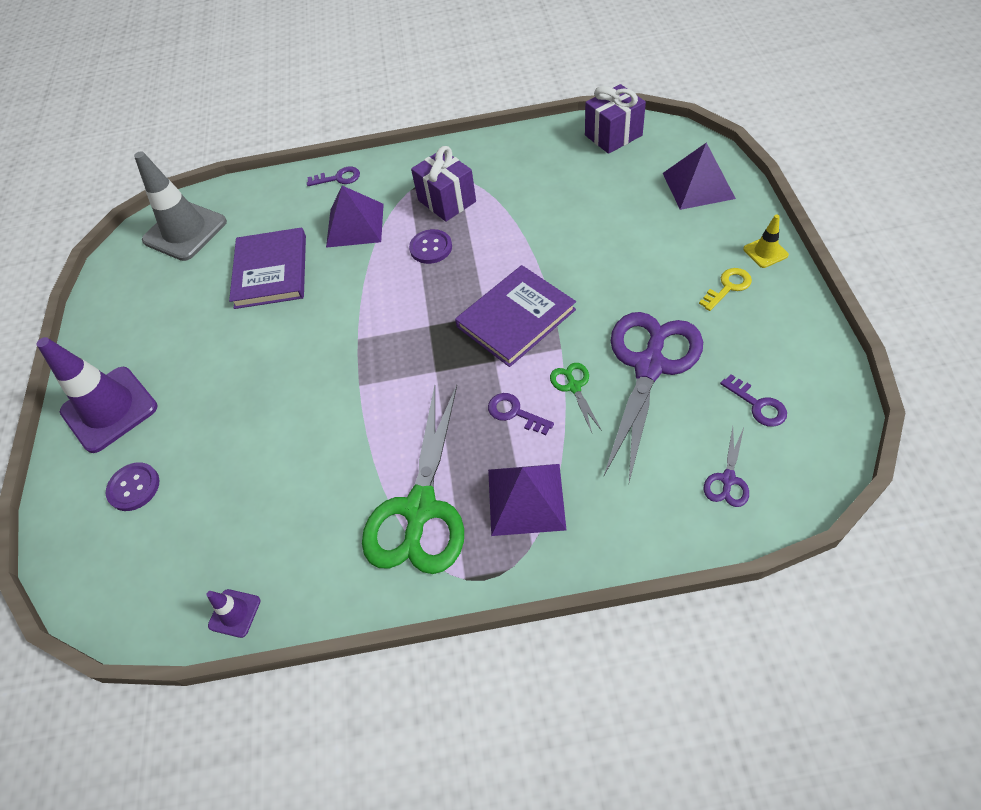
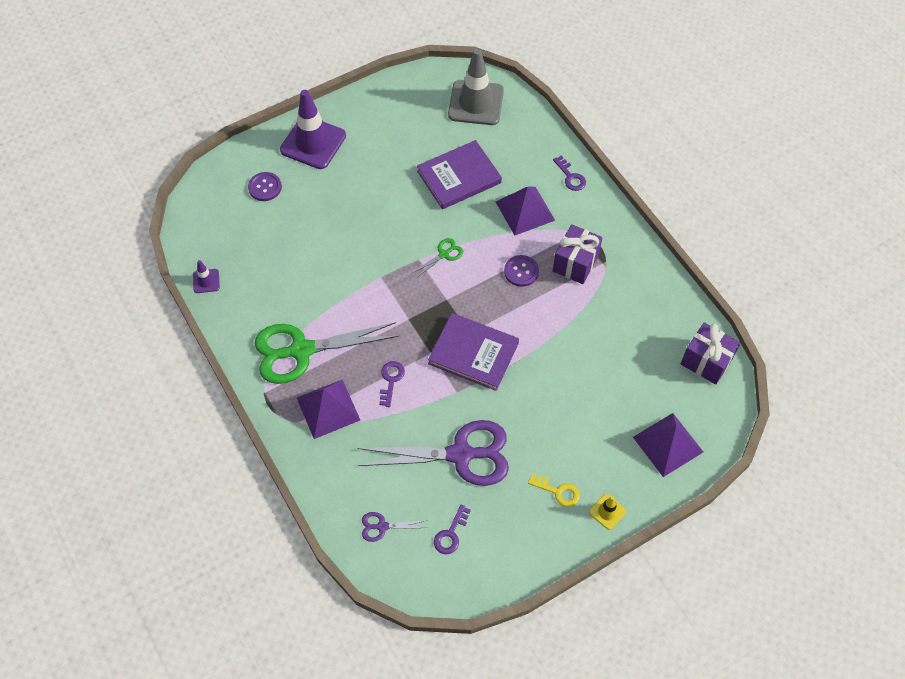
camera: 60 degrees right, 5 degrees up
green scissors [550,363,602,433] -> green scissors moved to [412,238,463,279]

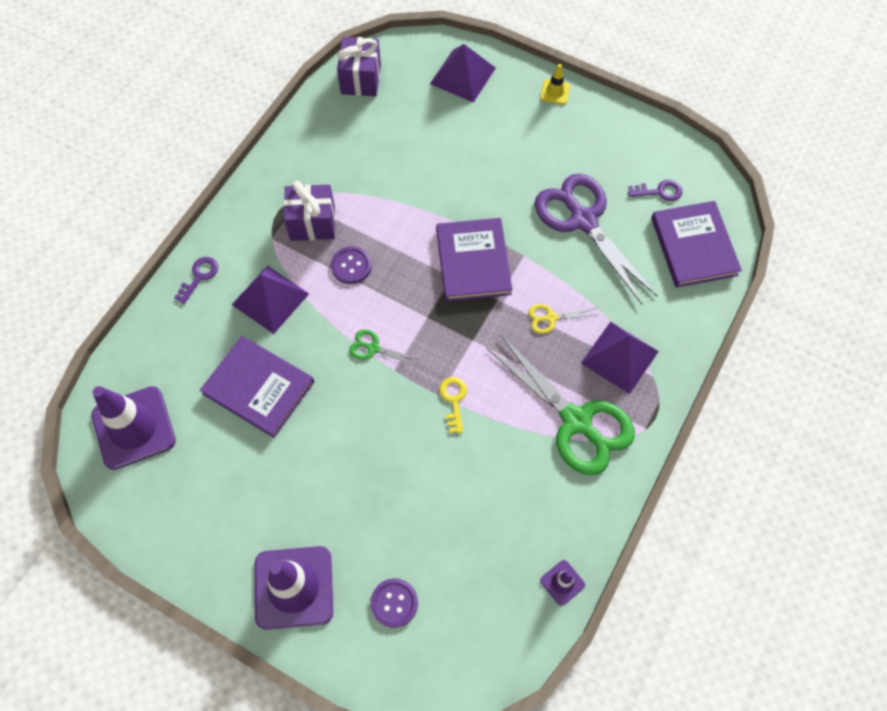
camera: 120 degrees left, 5 degrees up
purple scissors [362,512,428,542] -> purple book [651,201,742,288]
purple key [379,361,405,407] -> yellow scissors [528,304,597,334]
grey traffic cone [448,49,504,125] -> purple traffic cone [91,386,176,470]
yellow key [528,473,580,507] -> yellow key moved to [439,377,467,433]

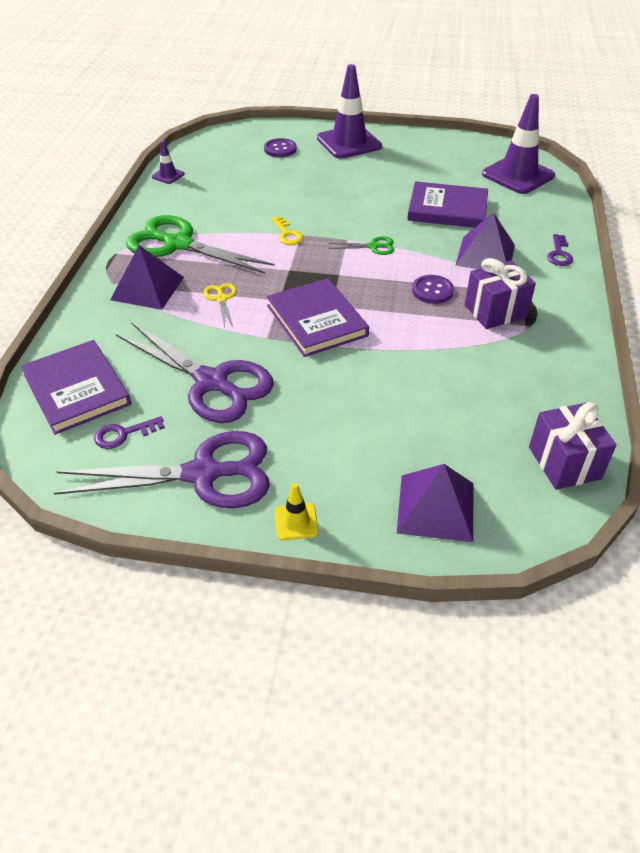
camera: 160 degrees right, 20 degrees down
yellow scissors [528,304,597,334] -> yellow scissors turned 75 degrees counterclockwise [204,283,237,328]
none -> purple scissors [54,431,270,508]

